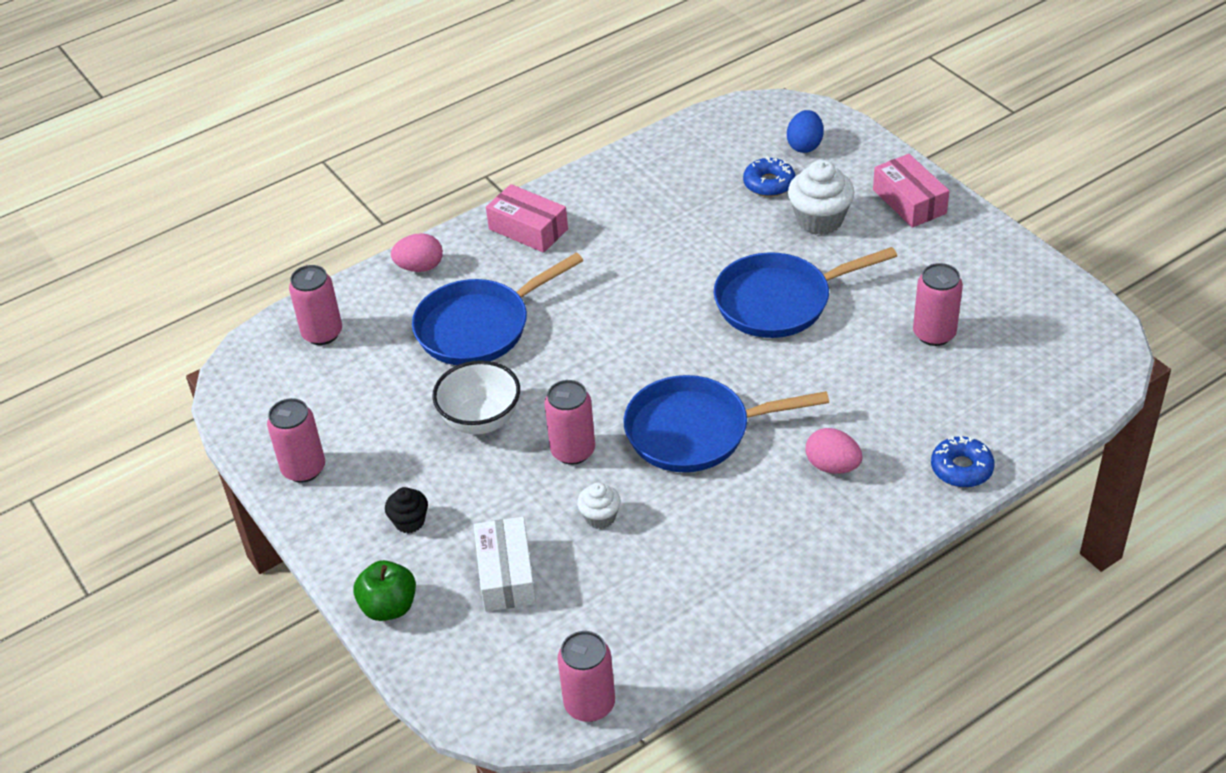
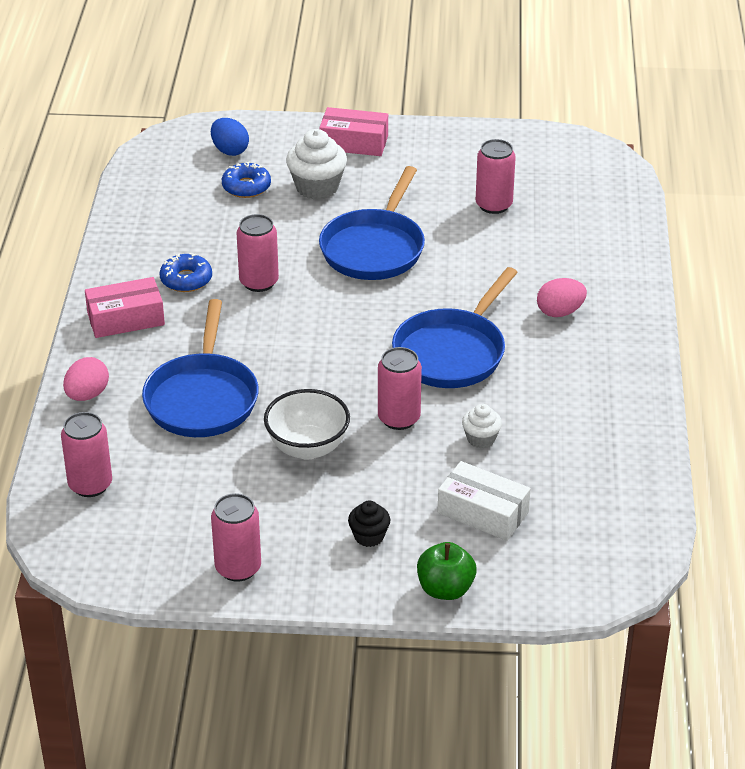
camera: 55 degrees left, 5 degrees down
pink can [557,631,615,722] -> pink can moved to [237,214,279,292]
blue donut [931,436,995,488] -> blue donut moved to [160,253,212,292]

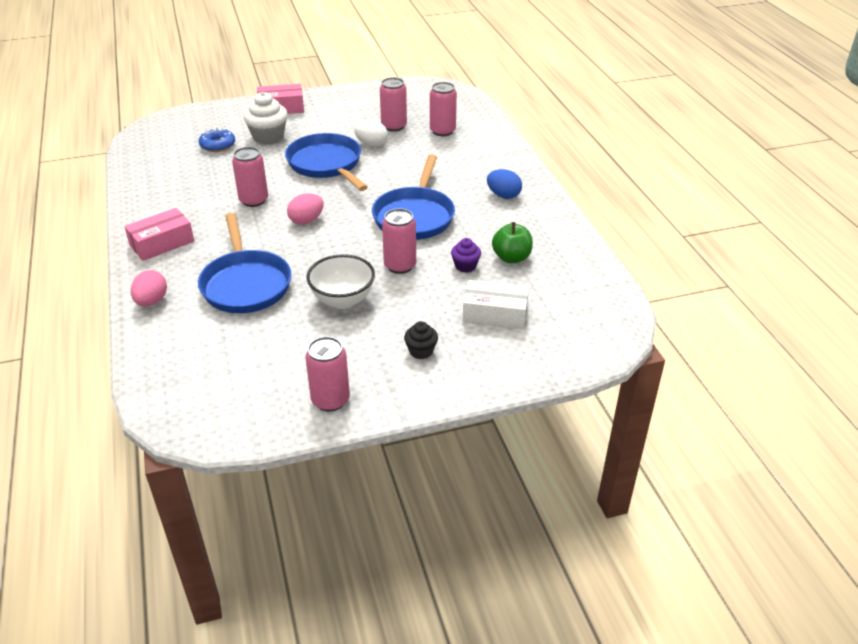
camera: 20 degrees left, 0 degrees up
pink can [61,412,112,497] -> pink can moved to [430,82,457,136]
blue donut [160,253,212,292] -> none
blue egg [211,118,249,156] -> blue egg moved to [487,169,522,199]
blue pan [319,166,425,280] -> blue pan turned 150 degrees clockwise [285,133,368,191]
green apple [417,542,477,600] -> green apple moved to [492,222,533,263]
white cupcake [462,404,502,448] -> purple cupcake [451,238,481,273]
pink egg [537,278,587,317] -> pink egg moved to [287,193,324,225]
none -> white egg [355,120,388,147]

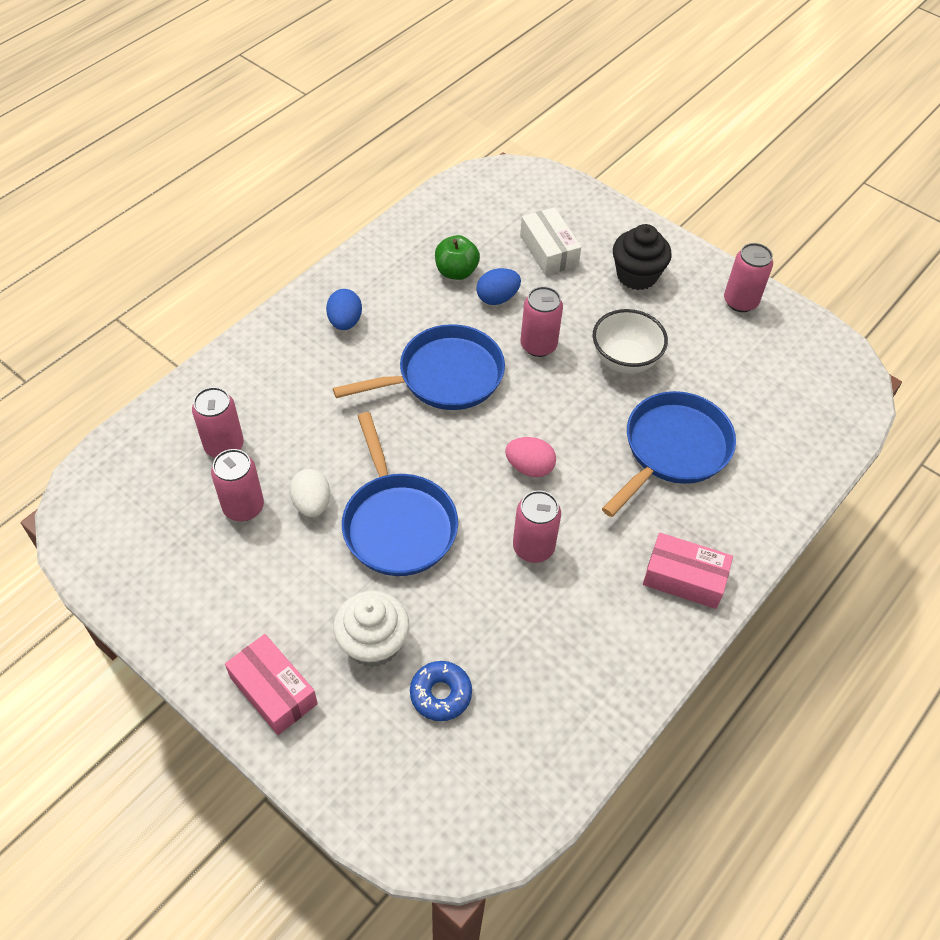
camera: 125 degrees left, 15 degrees up
pink egg [131,270,167,306] -> none
blue pan [285,133,368,191] -> blue pan turned 45 degrees counterclockwise [342,412,458,576]
black cupcake [404,321,438,359] -> black cupcake [613,224,672,290], size x1.78
purple cupcake [451,238,481,273] -> blue egg [477,268,521,305]

